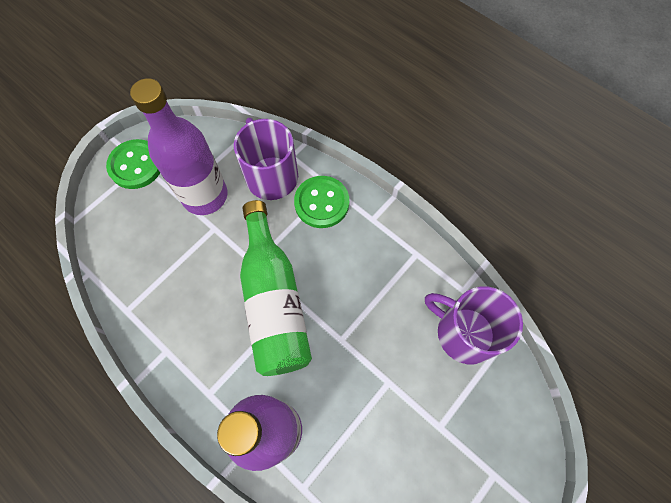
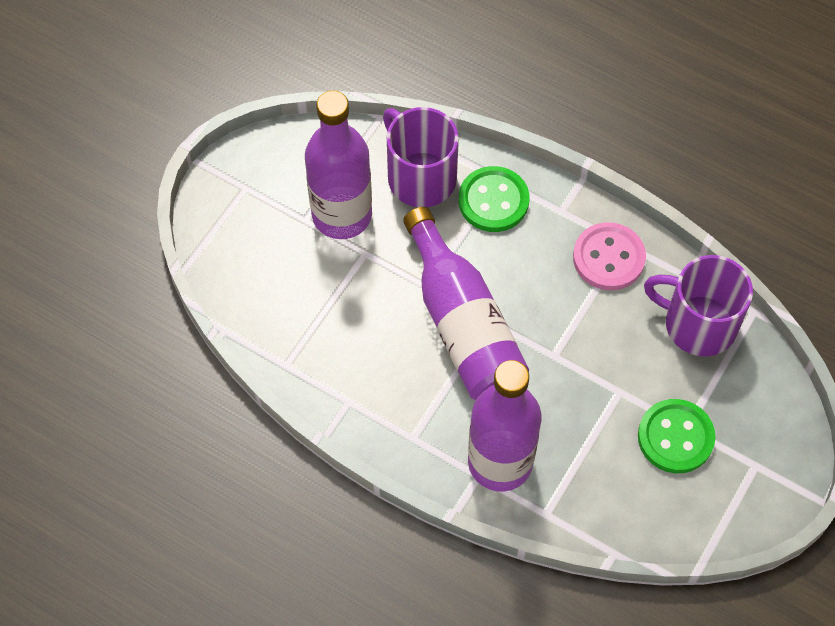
camera: 10 degrees left, 5 degrees down
green button [106,139,160,189] -> green button moved to [638,399,716,473]
green bottle [240,200,312,376] -> purple bottle [403,207,529,400]
none -> pink button [573,222,646,290]

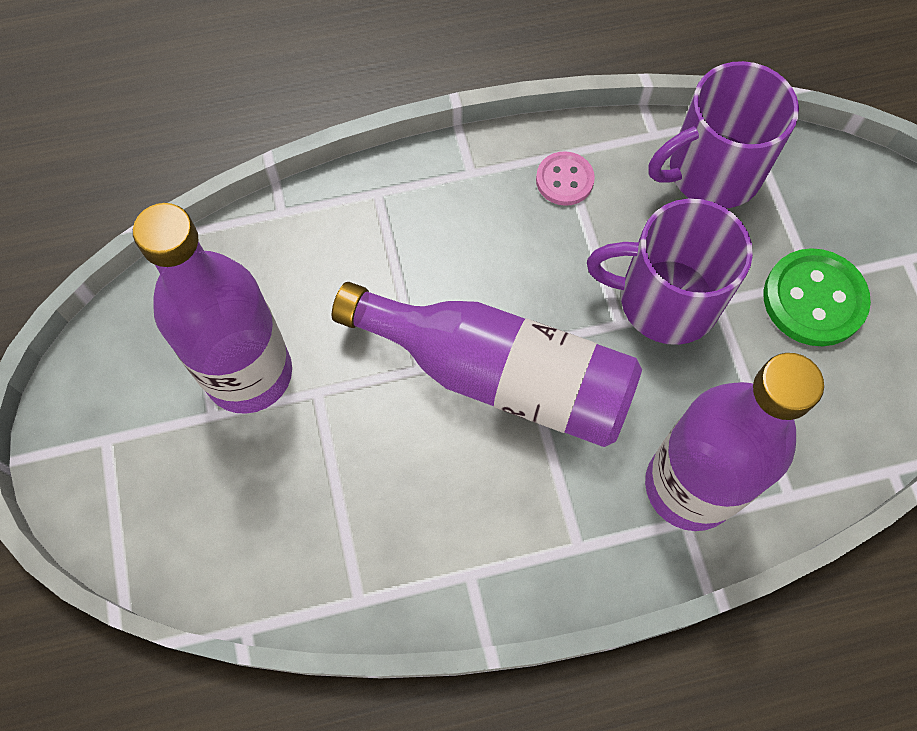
camera: 45 degrees left, 5 degrees up
purple mug [383,107,459,207] -> purple mug moved to [587,199,753,345]
green button [459,166,529,232] -> none
pink button [573,222,646,290] -> pink button [536,151,595,206], size x0.60

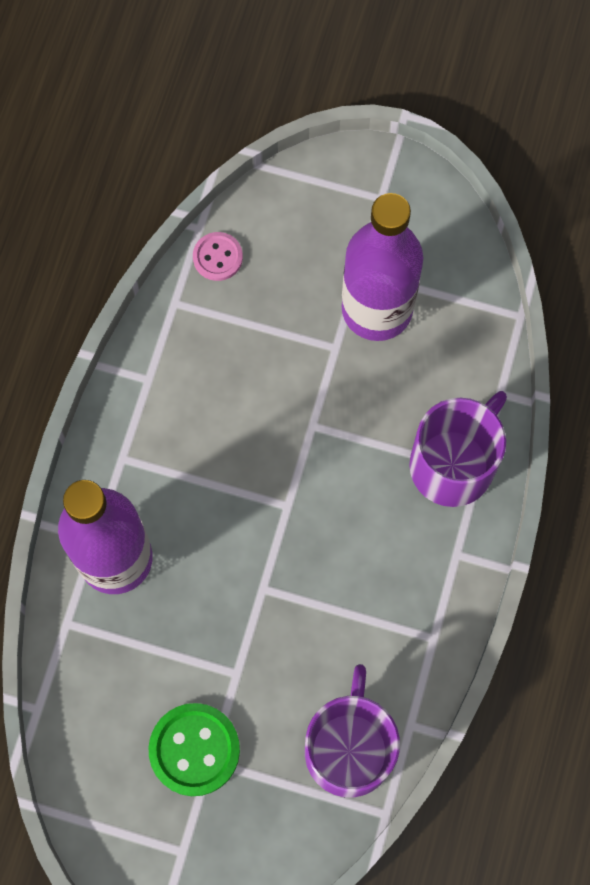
camera: 120 degrees right, 5 degrees up
purple bottle [332,282,642,447] -> none
pink button [536,151,595,206] -> pink button moved to [193,232,243,281]
purple mug [587,199,753,345] -> purple mug moved to [409,391,507,507]

